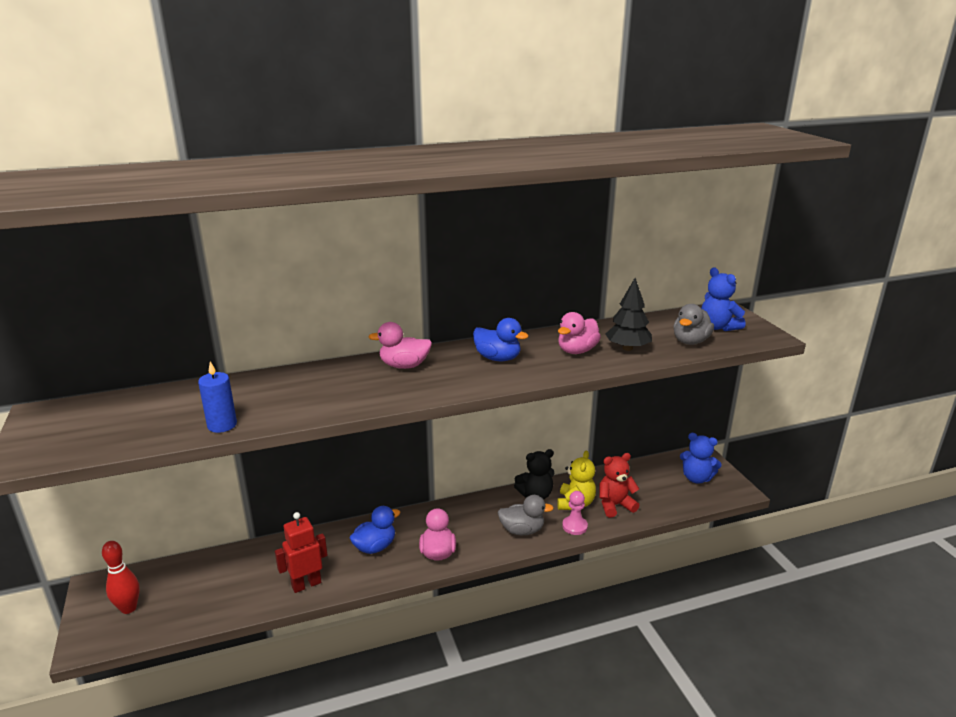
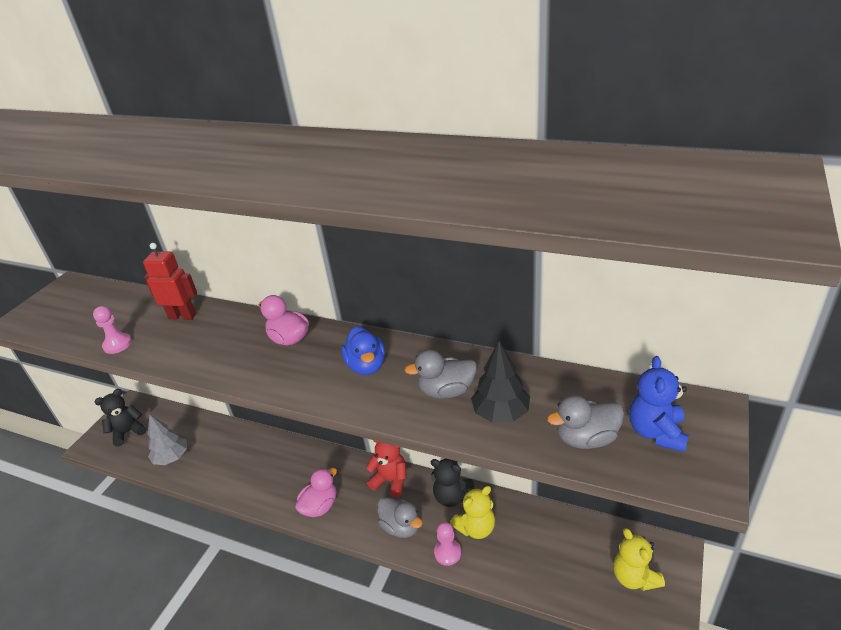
camera: 45 degrees right, 10 degrees up
red bowling pin [102,541,140,614] -> black teddy bear [95,389,146,447]
blue candle [198,362,237,433] -> pink pawn [93,306,132,354]
red robot [275,512,327,593] -> red robot moved to [143,243,197,320]
blue duck [350,506,401,554] -> none
pink duck [558,312,601,354] -> grey duck [404,349,477,399]
red teddy bear [599,453,639,518] -> red teddy bear moved to [366,440,406,497]
blue teddy bear [680,433,722,484] -> yellow teddy bear [613,528,665,591]
none -> grey tree [148,414,187,465]

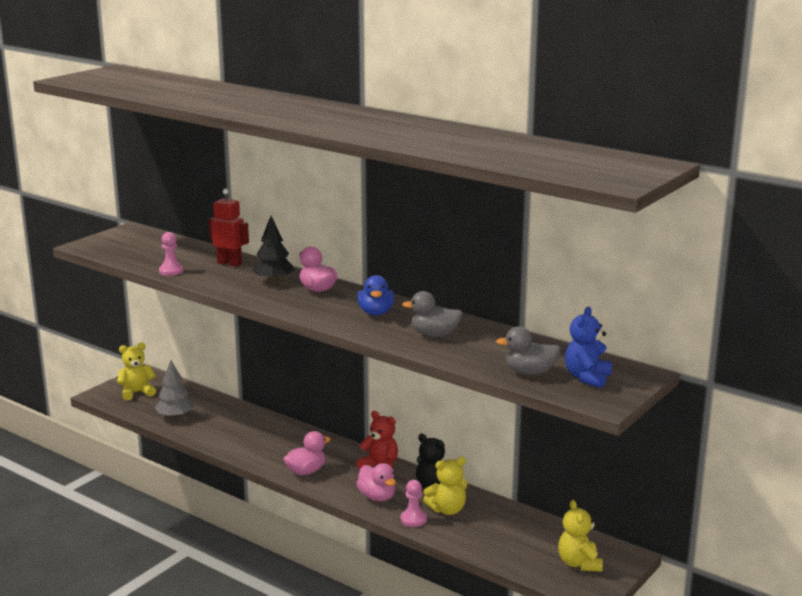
camera: 10 degrees right, 15 degrees down
black teddy bear [95,389,146,447] -> yellow teddy bear [117,343,156,401]
grey duck [377,497,422,538] -> pink duck [356,463,396,501]
black tree [471,341,530,423] -> black tree moved to [252,216,294,283]

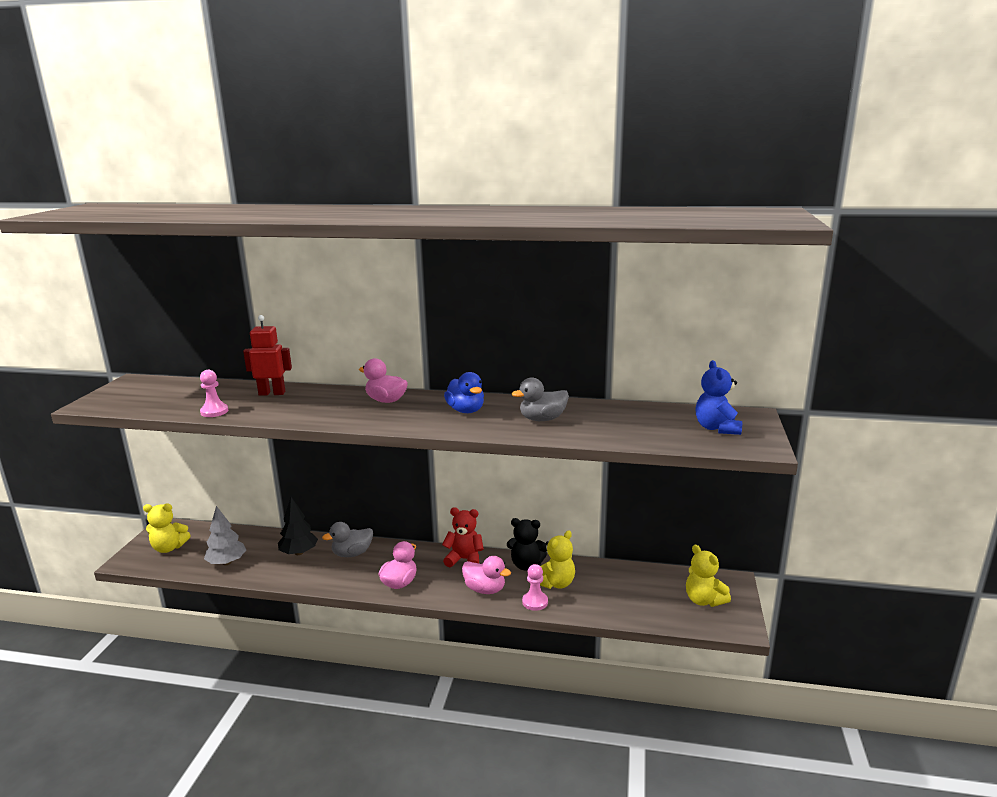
camera: 25 degrees left, 0 degrees up
yellow teddy bear [117,343,156,401] -> yellow teddy bear turned 135 degrees counterclockwise [143,503,191,553]
black tree [252,216,294,283] -> black tree moved to [278,497,318,555]
grey duck [496,326,561,375] -> grey duck moved to [322,522,373,557]

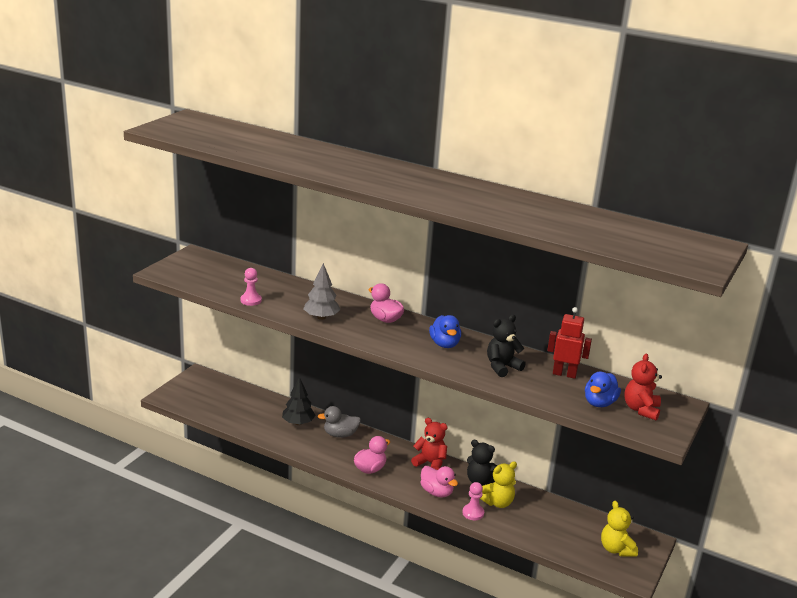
camera: 15 degrees right, 5 degrees up
yellow teddy bear [143,503,191,553] -> none
grey tree [204,506,246,565] -> grey tree moved to [303,263,340,320]
red robot [243,315,292,396] -> red robot moved to [547,307,592,379]
grey duck [512,377,569,421] -> black teddy bear [487,314,526,377]
blue teddy bear [695,360,742,435] -> red teddy bear [624,353,662,420]
none -> blue duck [585,372,621,407]

